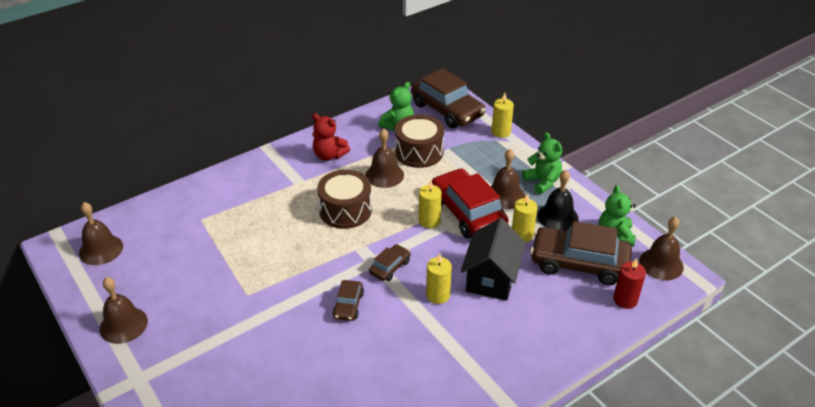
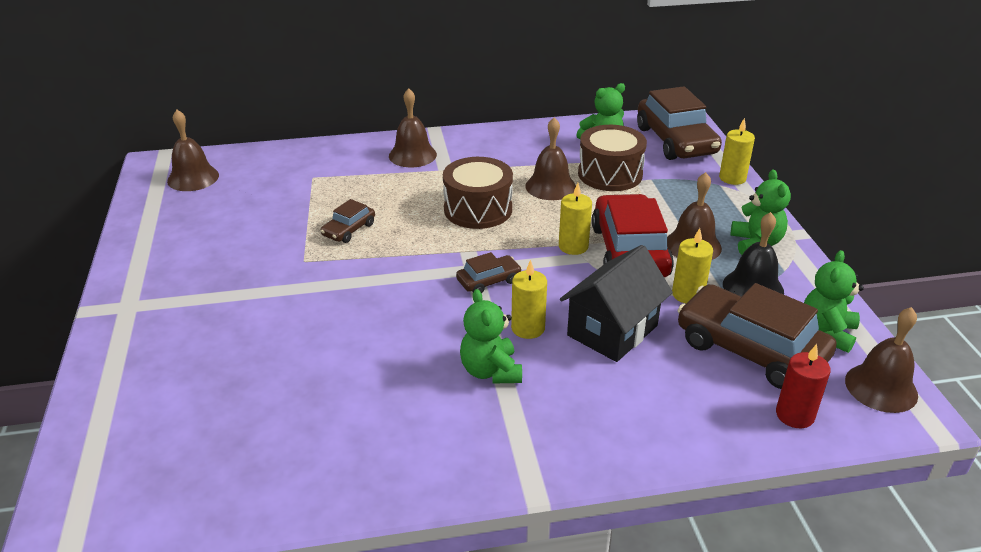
camera: 25 degrees right, 5 degrees down
brown bell [100,277,148,344] -> brown bell moved to [389,88,437,167]
red teddy bear [312,113,350,161] -> none
brown car [333,280,364,321] -> brown car moved to [321,199,375,243]
none -> green teddy bear [460,289,522,384]

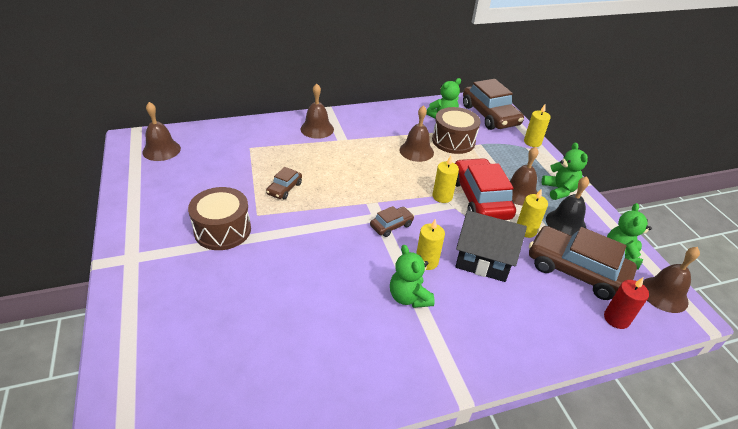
camera: 10 degrees left, 5 degrees up
brown drum [443,157,513,229] -> brown drum moved to [188,187,251,250]
black house [560,245,673,362] -> black house turned 75 degrees clockwise [455,210,527,282]

